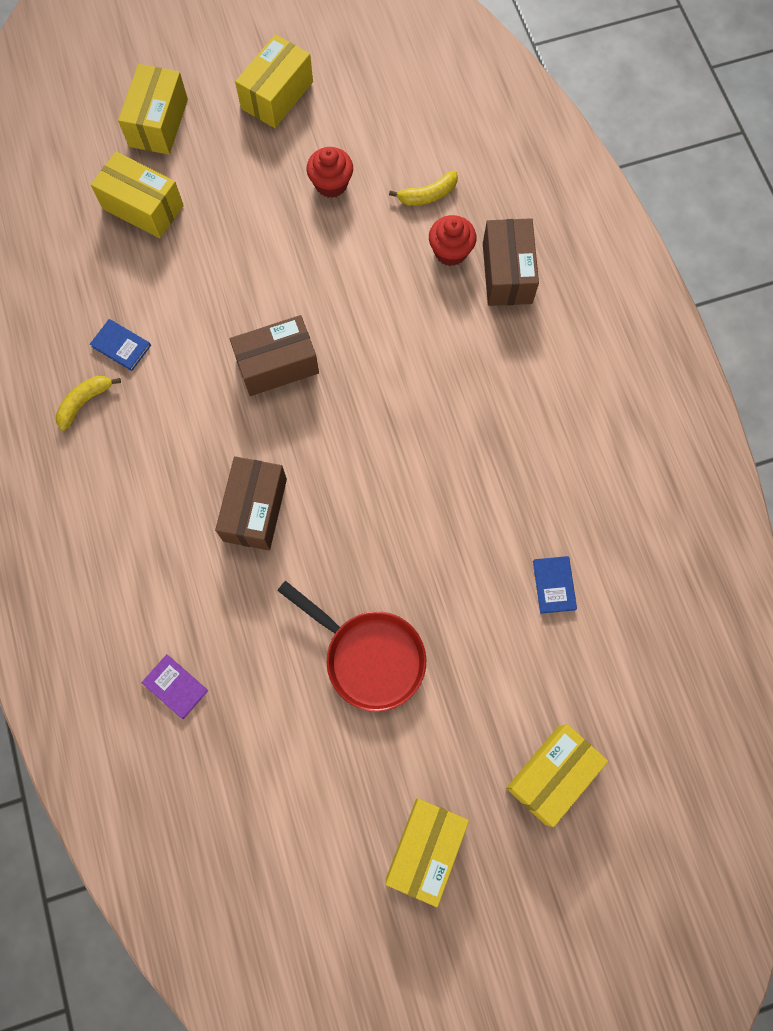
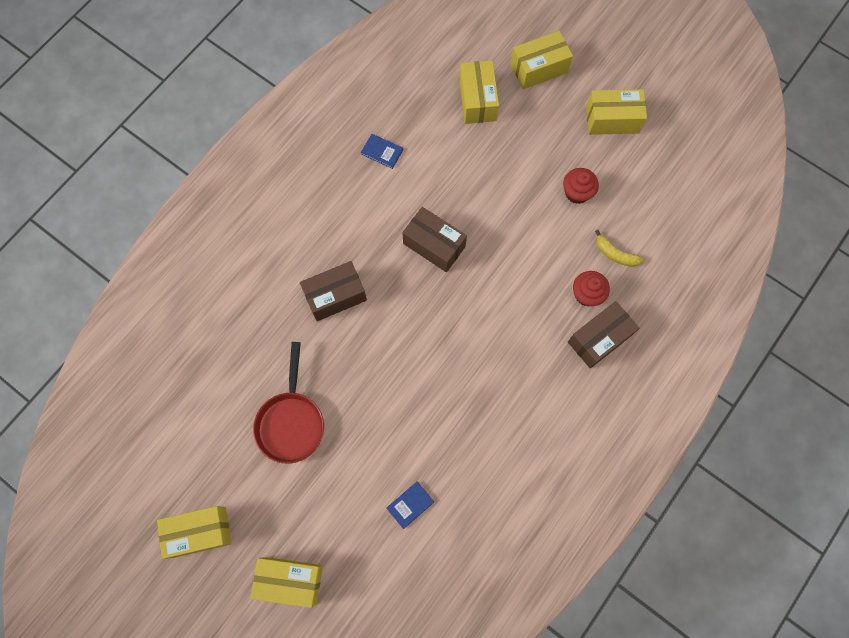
camera: 55 degrees right, 0 degrees up
yellow banana [56,376,121,431] -> none
blue book [90,319,151,371] -> blue book turned 60 degrees counterclockwise [361,134,403,169]
purple book [142,654,208,719] -> none

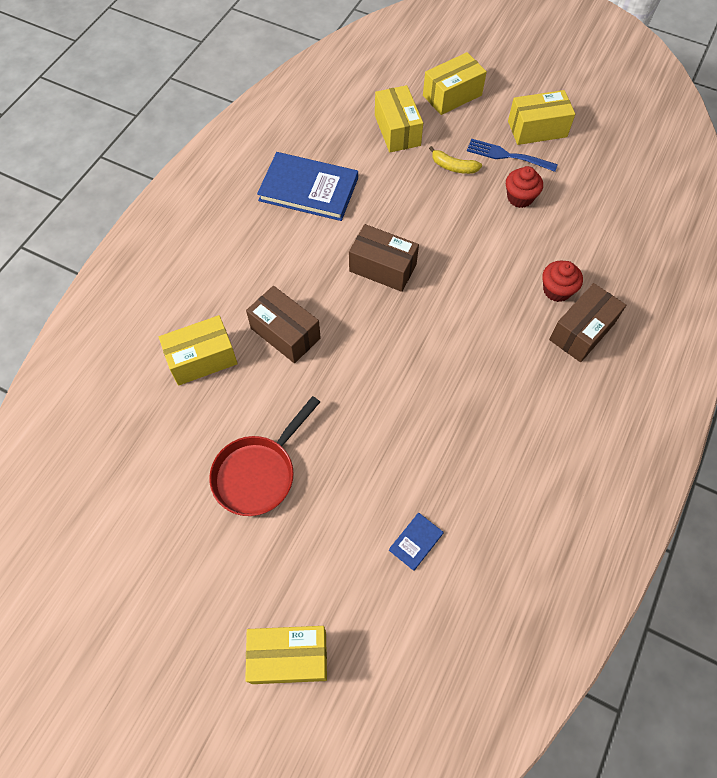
camera: 10 degrees left, 10 degrees down
yellow box [157,506,231,559] -> yellow box moved to [159,315,238,386]
red pan [253,342,324,464] -> red pan turned 45 degrees clockwise [209,396,320,516]
brown box [300,261,367,321] -> brown box turned 75 degrees clockwise [246,286,321,363]
blue book [361,134,403,169] -> blue book [257,152,358,221], size x2.28
yellow banana [595,230,644,267] -> yellow banana moved to [429,146,482,174]
none -> blue fork [467,139,558,172]

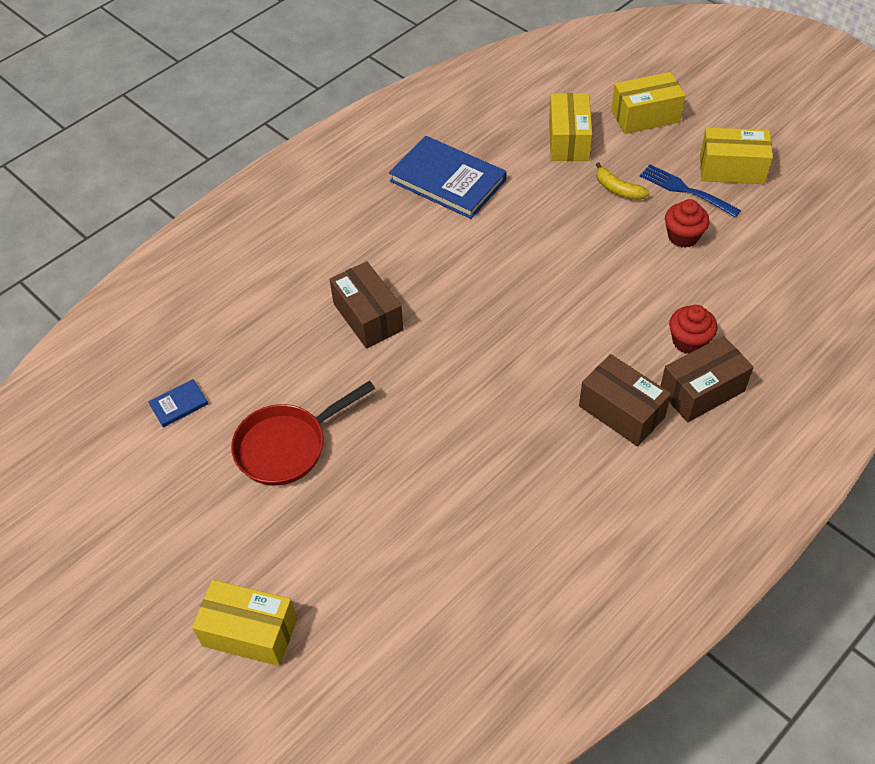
camera: 20 degrees right, 10 degrees down
yellow box [159,315,238,386] -> none
brown box [349,224,419,292] -> brown box moved to [579,354,671,446]
blue book [389,512,444,571] -> blue book moved to [148,379,208,427]

